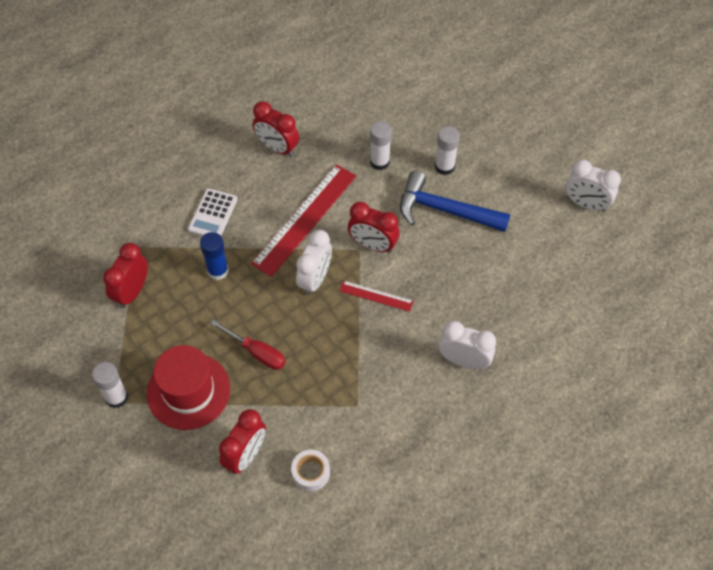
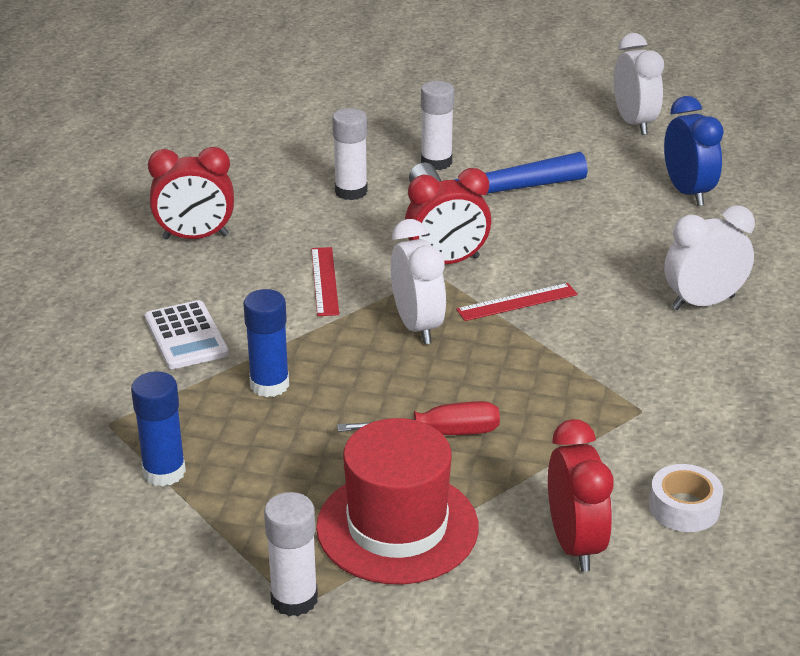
camera: 40 degrees left, 25 degrees down
red clock [103,243,148,308] -> blue glue stick [131,371,186,486]
red ruler [251,164,356,277] -> red ruler [311,247,339,316], size x0.49
white clock [565,159,621,212] -> white clock turned 90 degrees counterclockwise [614,33,664,135]
none -> blue clock [664,96,724,206]

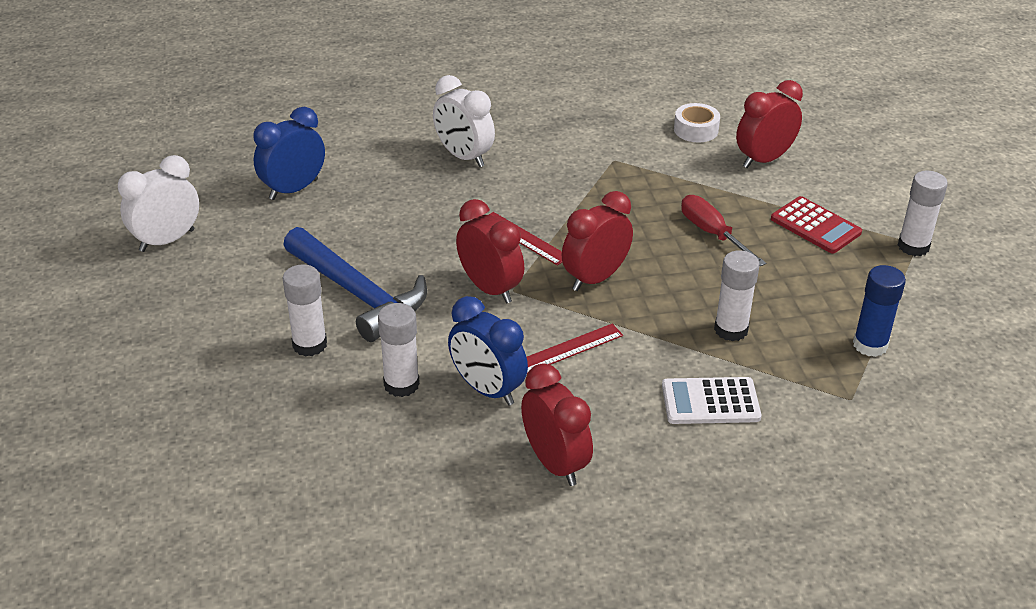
camera: 115 degrees left, 5 degrees up
white calculator [145,300,229,369] -> white calculator turned 135 degrees counterclockwise [662,377,762,424]
blue glue stick [243,289,289,397] -> white glue stick [714,250,760,341]
red hat [316,418,479,585] -> red calculator [771,196,862,253]
white clock [391,219,446,344] -> red clock [562,191,633,291]
none -> blue clock [448,296,528,406]

